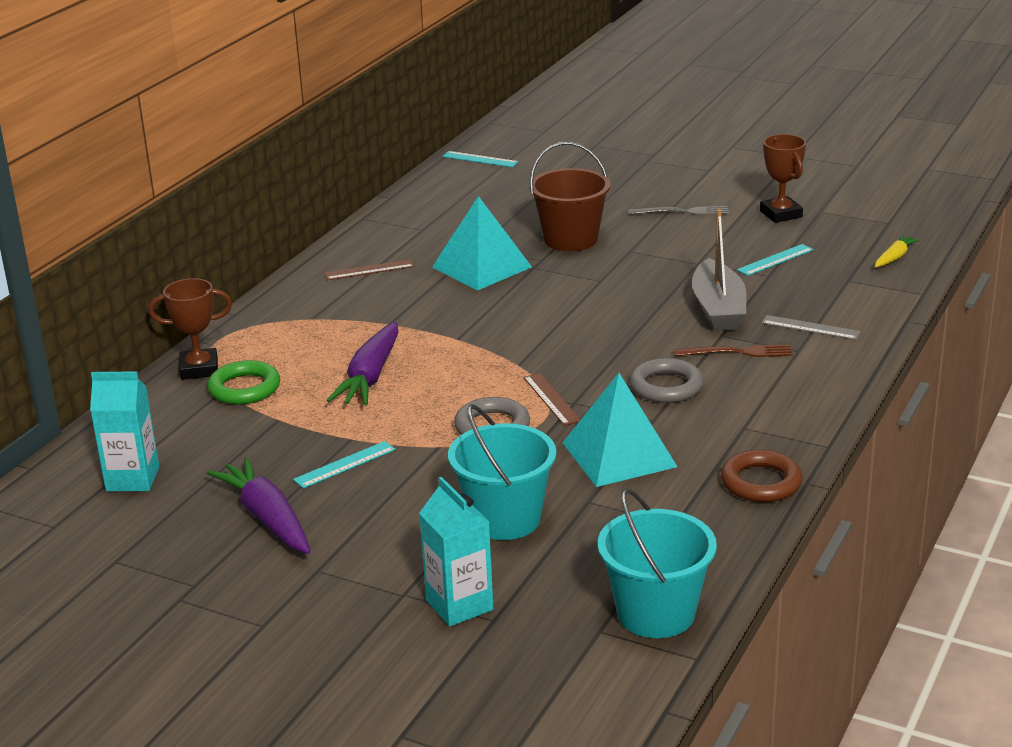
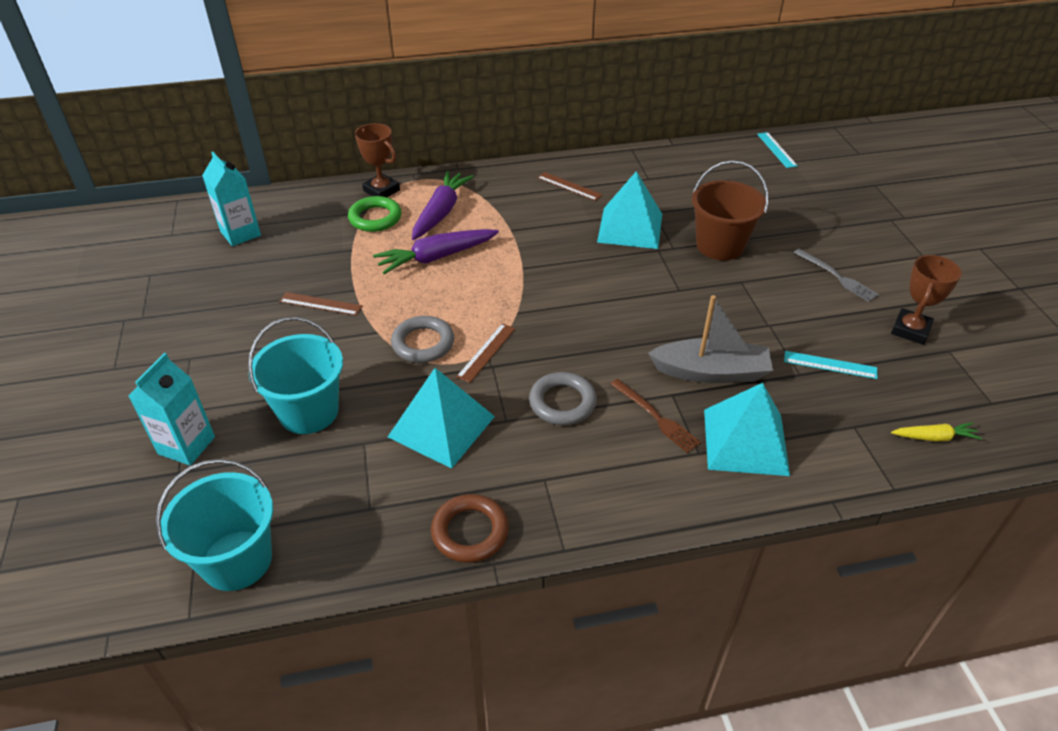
camera: 50 degrees right, 15 degrees up
purple carrot [207,457,311,554] -> purple carrot moved to [412,171,474,240]
turquoise ruler [293,441,396,488] -> brown ruler [279,292,362,316]
grey boat [692,209,747,331] -> grey boat turned 135 degrees counterclockwise [648,295,773,383]
grey ruler [762,315,861,340] -> turquoise pyramid [704,383,790,476]

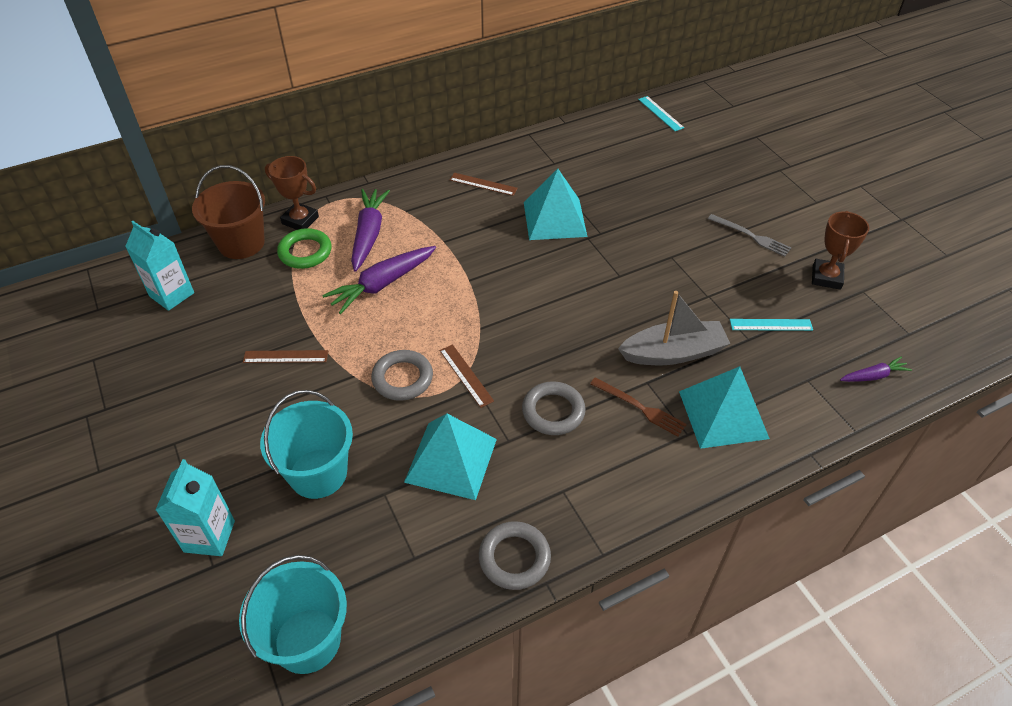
camera: 15 degrees left, 5 degrees up
brown ring [431,494,509,563] -> grey ring [479,521,551,590]
brown ruler [456,323,515,383] -> brown ruler turned 45 degrees counterclockwise [440,344,494,408]
brown bucket [692,160,769,260] -> brown bucket moved to [192,165,265,259]
yellow carrot [891,422,982,442] -> purple carrot [840,356,912,382]

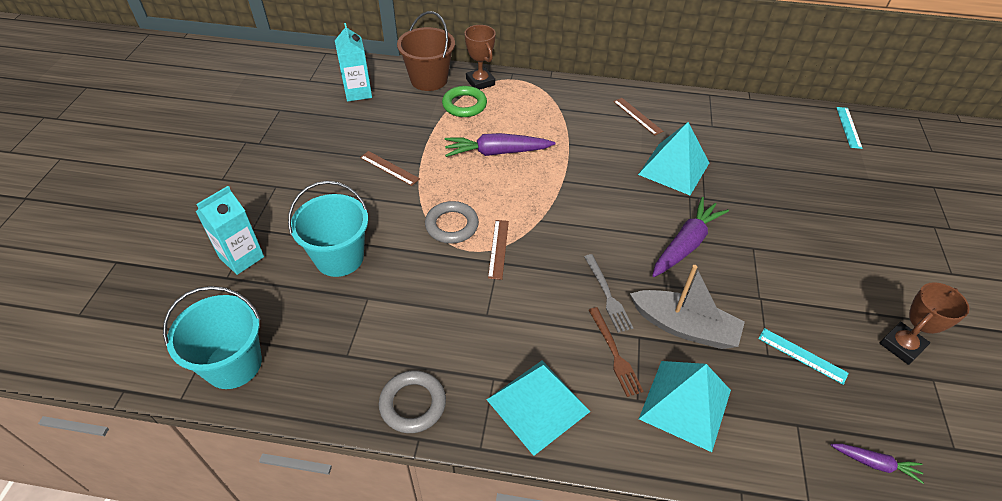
camera: 35 degrees right, 0 degrees up
purple carrot [351,189,390,272] -> purple carrot moved to [652,197,729,277]
turquoise pyramid [404,414,497,500] -> turquoise pyramid moved to [487,361,590,456]
grey ring [522,382,586,435] -> none
grey fork [708,214,791,257] -> grey fork moved to [584,254,633,333]

